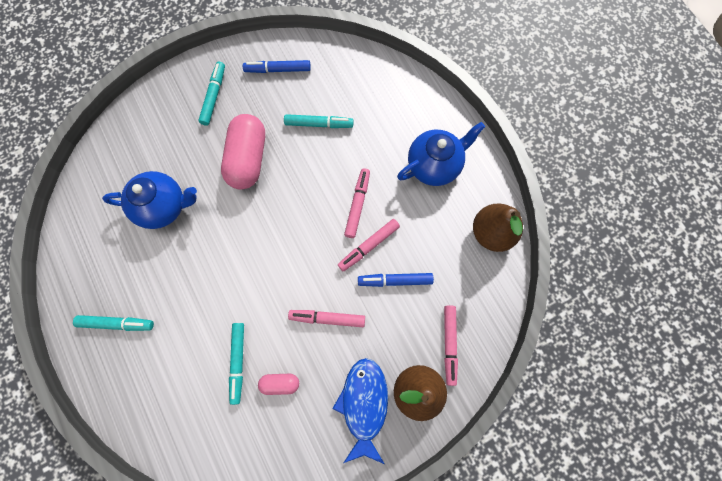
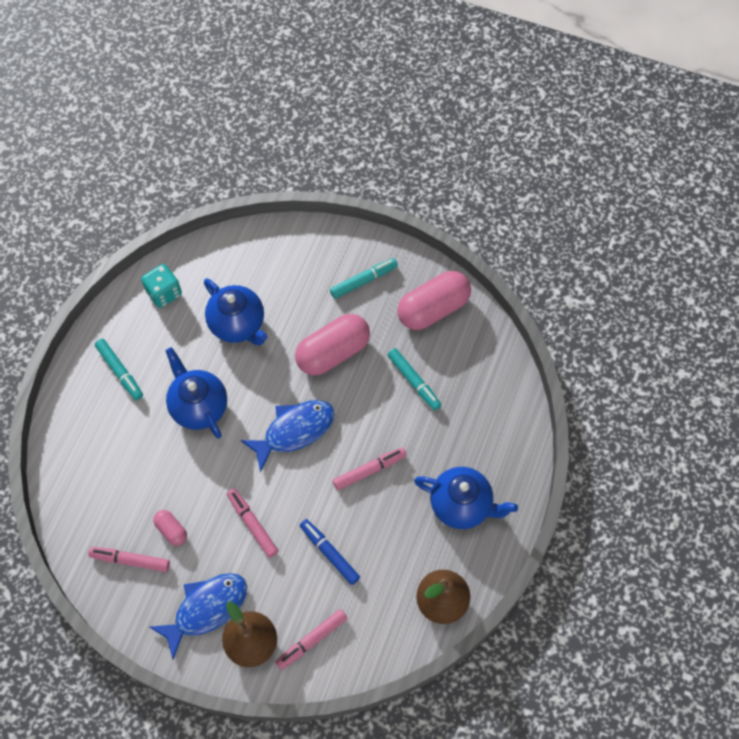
camera: 50 degrees right, 10 degrees down
turquoise marker [229,323,244,405] -> none
blue marker [243,60,311,73] -> pink capsule [397,271,471,330]
pink marker [338,219,400,271] -> pink marker moved to [88,547,170,572]
none -> turquoise dice [141,264,182,308]
none -> blue teapot [166,347,227,439]
none -> blue fish [240,400,335,472]

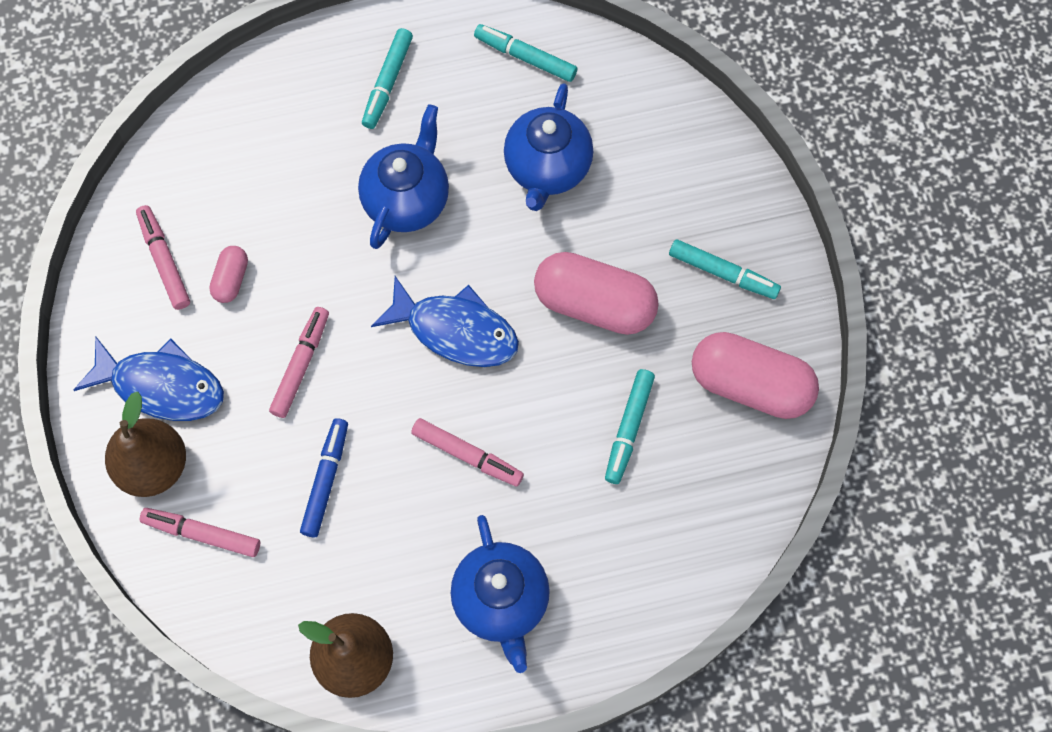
camera: 55 degrees right, 5 degrees up
turquoise dice [141,264,182,308] -> turquoise marker [474,24,577,82]

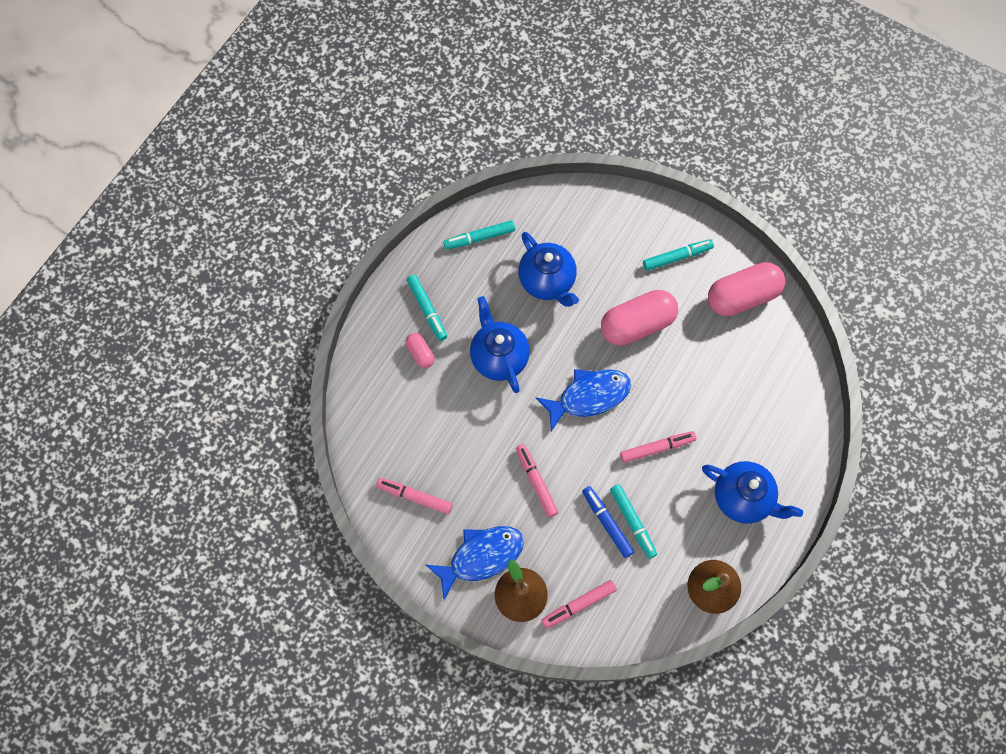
camera: 45 degrees left, 0 degrees up
pink capsule [209,246,248,303] -> pink capsule moved to [405,333,435,368]
turquoise marker [605,369,655,484] -> turquoise marker moved to [610,484,657,559]

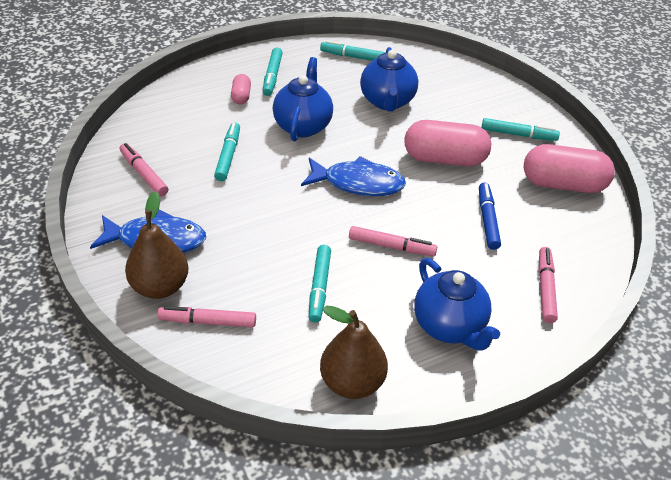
camera: 30 degrees right, 25 degrees down
pink marker [516,444,558,518] -> pink marker moved to [539,247,558,323]
blue marker [582,486,634,558] -> blue marker moved to [479,183,501,250]
none -> turquoise marker [214,123,240,181]

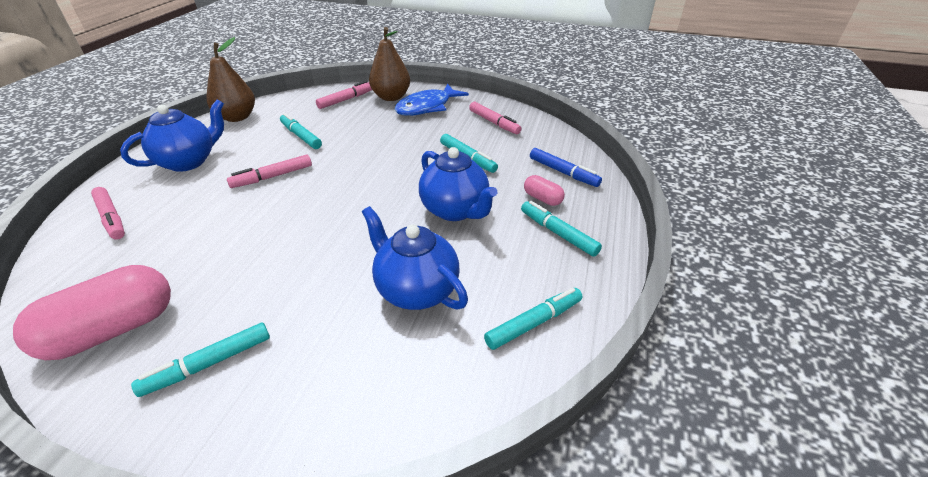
camera: 135 degrees right, 5 degrees down
pink marker [120,143,168,196] -> pink marker turned 45 degrees clockwise [469,102,521,134]
blue fish [301,156,406,196] -> none
pink capsule [404,120,491,166] -> none
blue teapot [414,258,500,351] -> blue teapot turned 120 degrees clockwise [120,99,224,172]
blue marker [479,183,501,250] -> blue marker moved to [530,148,602,187]

